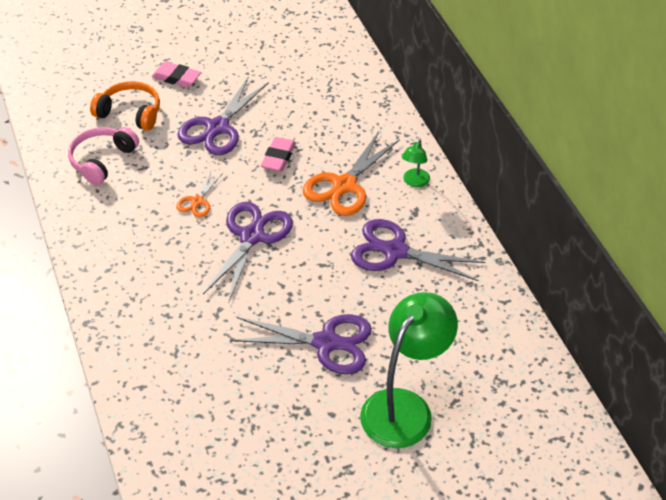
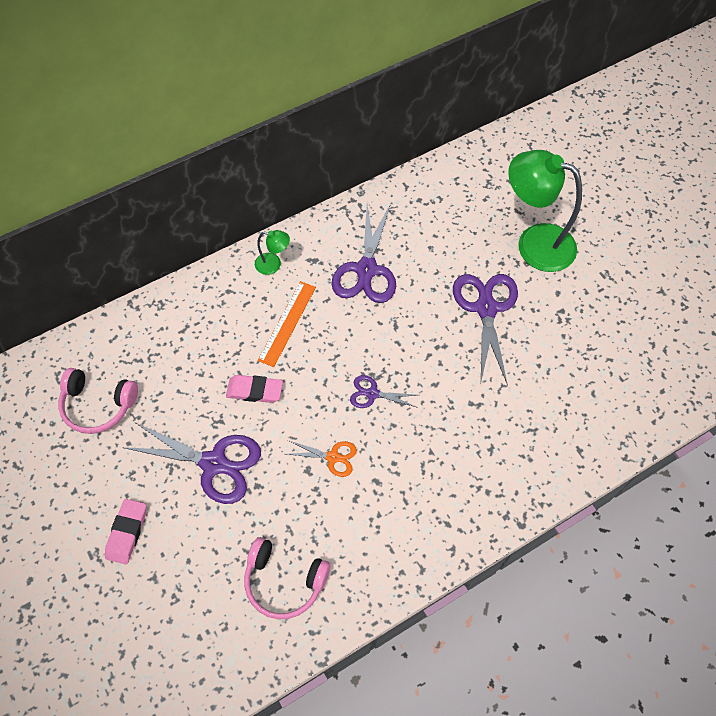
camera: 100 degrees left, 15 degrees up
orange headphones [90,81,160,131] -> none
purple scissors [203,202,293,301] -> purple scissors [350,375,418,408], size x0.52
orange scissors [303,132,400,216] -> orange ruler [258,281,316,367]
none -> pink headphones [58,368,138,434]

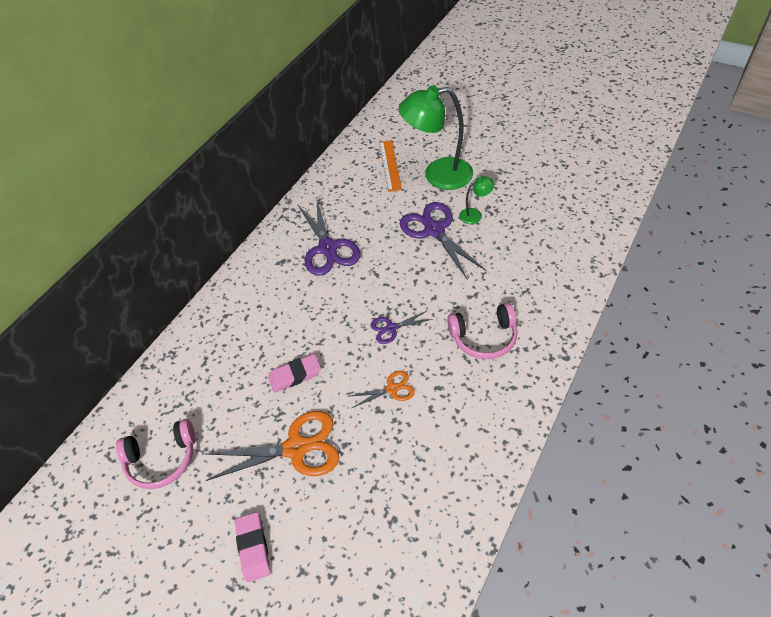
camera: 25 degrees left, 10 degrees down
purple scissors [122,422,261,504] -> orange scissors [206,411,339,481]
pink headphones [244,537,330,619] -> pink headphones moved to [447,303,518,359]
green lamp [255,230,290,275] -> green lamp moved to [459,176,494,224]
orange ruler [258,281,316,367] -> orange ruler moved to [379,140,402,192]

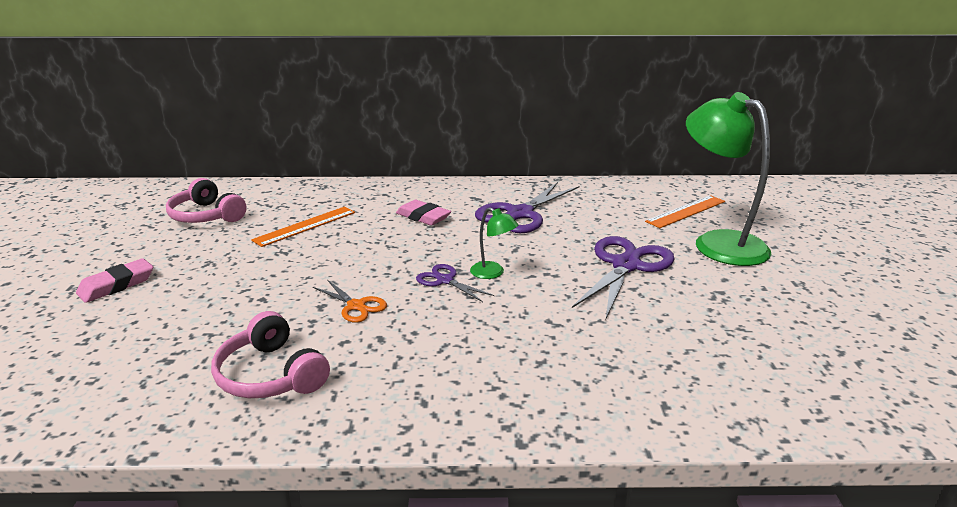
camera: 55 degrees right, 25 degrees down
orange scissors [206,411,339,481] -> none
pink eraser [268,354,321,393] -> pink eraser moved to [396,200,451,226]
pink headphones [447,303,518,359] -> pink headphones moved to [211,311,330,398]
green lamp [459,176,494,224] -> green lamp moved to [470,207,518,279]
none -> orange ruler [251,206,355,247]

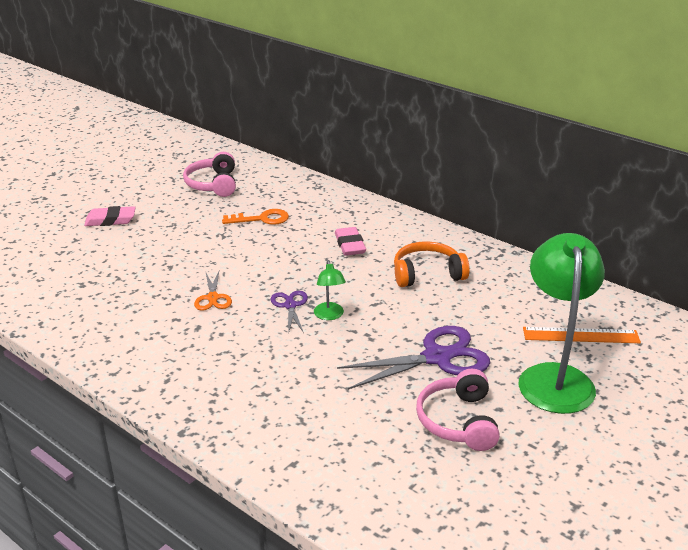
camera: 40 degrees right, 5 degrees up
pink headphones [211,311,330,398] -> pink headphones moved to [416,369,500,451]
orange ruler [251,206,355,247] -> orange key [222,209,289,225]
purple scissors [475,182,579,233] -> orange headphones [394,241,470,287]

